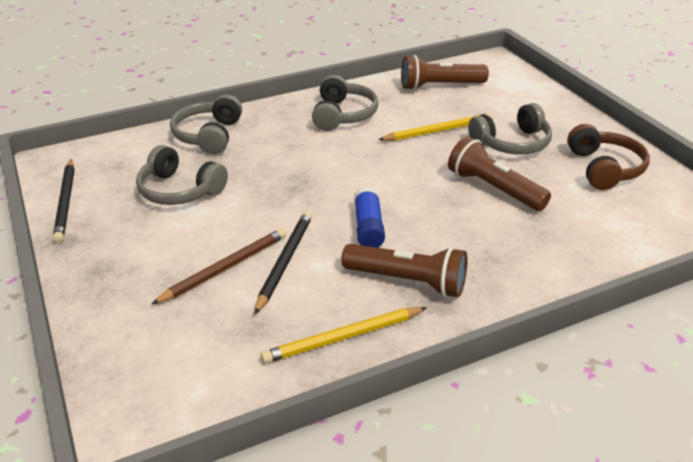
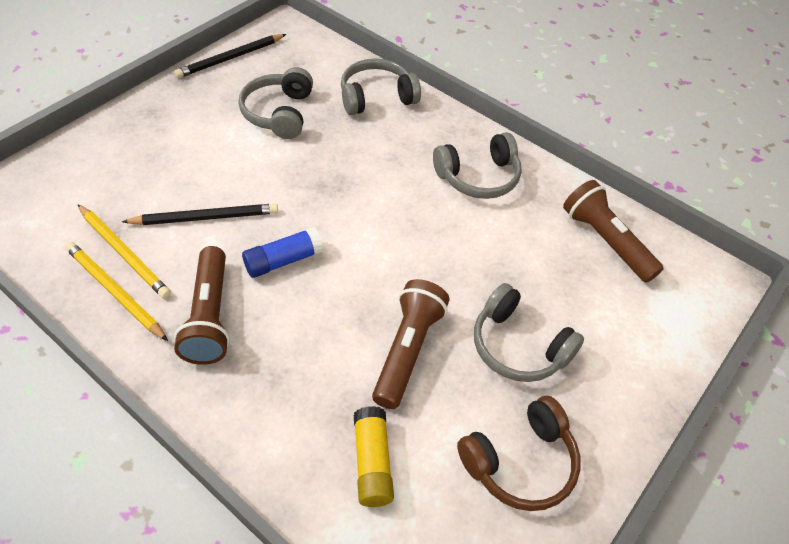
camera: 60 degrees right, 15 degrees up
brown pencil [152,228,287,304] -> none
yellow pencil [378,113,493,141] -> yellow pencil moved to [78,204,171,299]
none -> yellow glue stick [354,406,394,507]

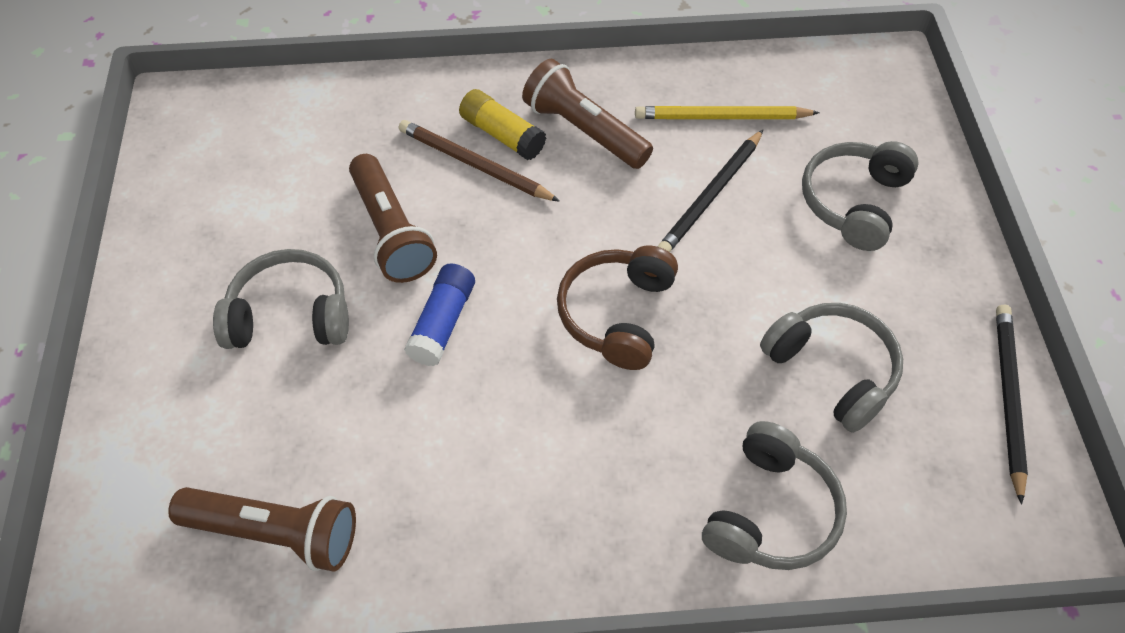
camera: 140 degrees right, 5 degrees up
yellow pencil [65,242,168,341] -> none
blue glue stick [242,227,323,278] -> blue glue stick moved to [404,264,475,366]
yellow glue stick [354,406,394,507] -> yellow glue stick moved to [459,89,546,160]
grey headphones [433,132,522,199] -> grey headphones moved to [802,141,919,251]
brown headphones [457,396,581,511] -> brown headphones moved to [557,246,678,370]
none -> brown pencil [399,120,560,202]

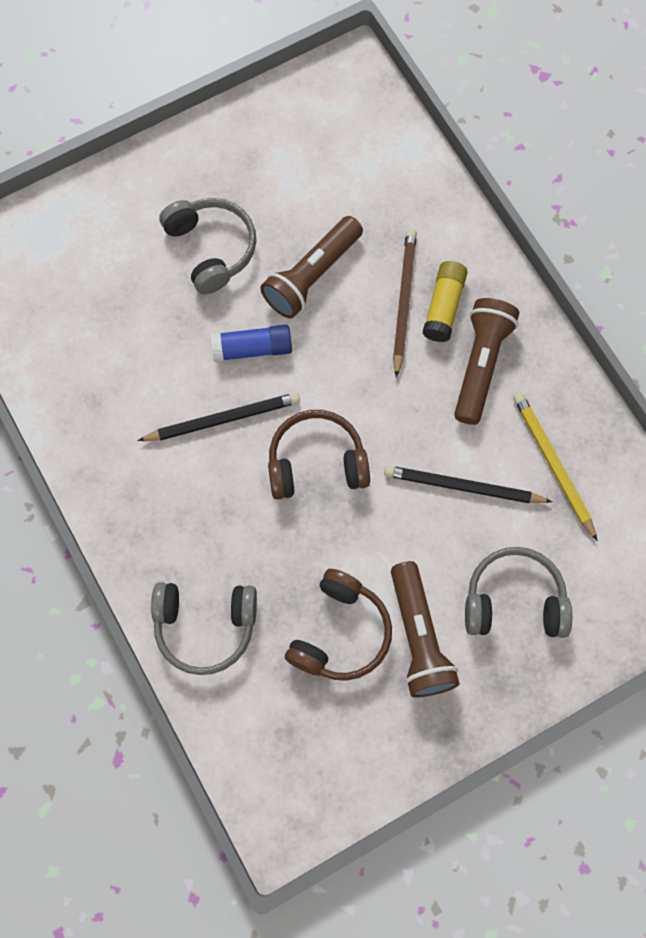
camera: 65 degrees right, 15 degrees up
brown flashlight [168,487,356,571] -> brown flashlight moved to [391,561,460,697]
grey headphones [760,303,903,433] -> brown headphones [285,569,392,681]
black pencil [996,305,1028,505] -> black pencil moved to [137,392,300,441]

